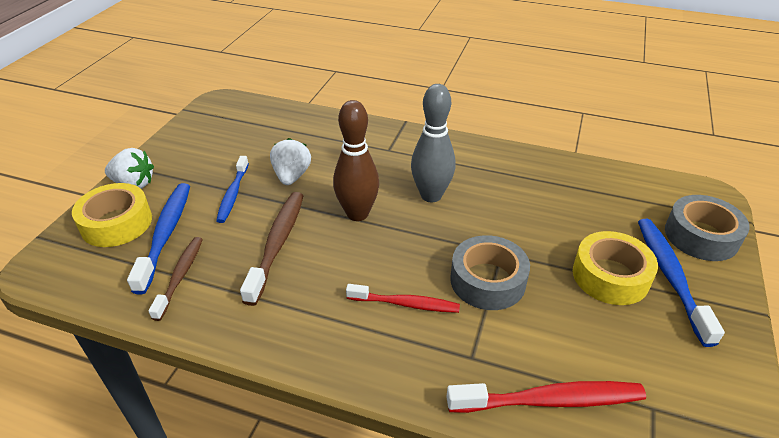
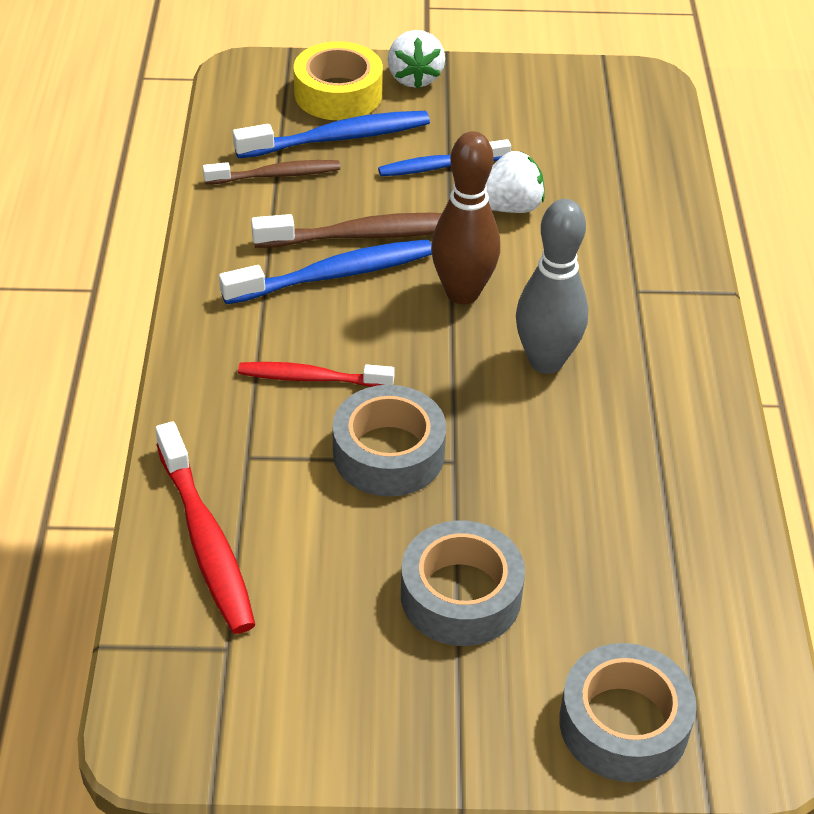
camera: 70 degrees right, 5 degrees up
red toothbrush [346,284,460,313] -> red toothbrush turned 105 degrees clockwise [238,362,395,387]
yellow tape [573,231,658,305] -> grey tape [401,520,525,646]
blue toothbrush [638,219,725,347] -> blue toothbrush moved to [219,239,432,304]

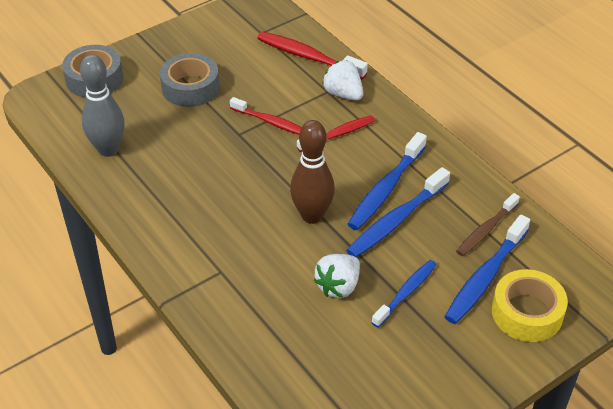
camera: 145 degrees right, 0 degrees up
brown toothbrush [251,213,442,248] -> blue toothbrush [346,167,450,257]
grey tape [332,385,446,497] -> red toothbrush [230,97,302,135]
white strawberry [388,30,445,88] -> white strawberry moved to [322,60,363,101]
grey bowling pin [516,199,588,374] -> grey bowling pin moved to [80,55,125,157]

